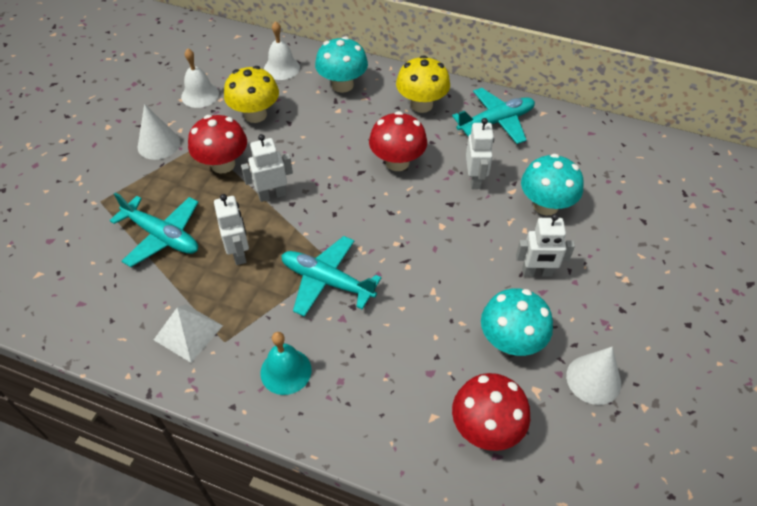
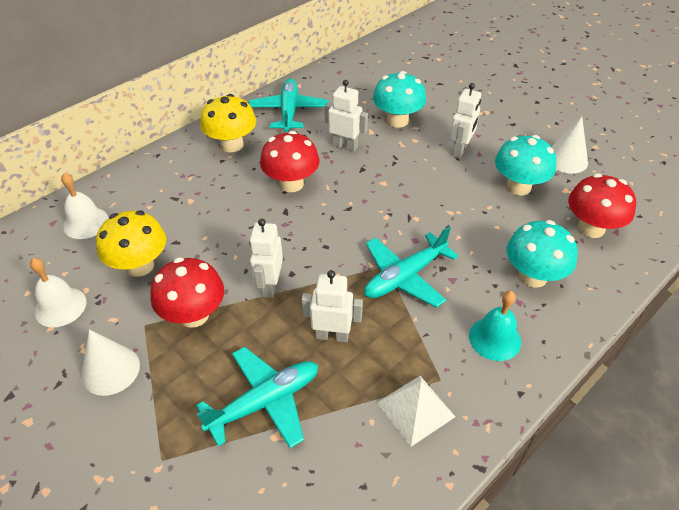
camera: 65 degrees left, 5 degrees down
turquoise mushroom [315,36,368,93] -> turquoise mushroom moved to [507,220,578,288]

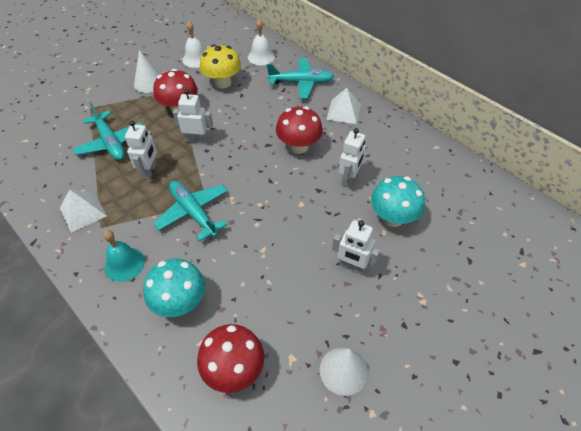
camera: 90 degrees right, 5 degrees up
yellow mushroom [200,94,256,152] -> white pyramid [326,88,361,124]
turquoise plane [249,78,329,132] -> turquoise plane moved to [267,58,334,99]
turquoise mushroom [495,135,556,195] -> none

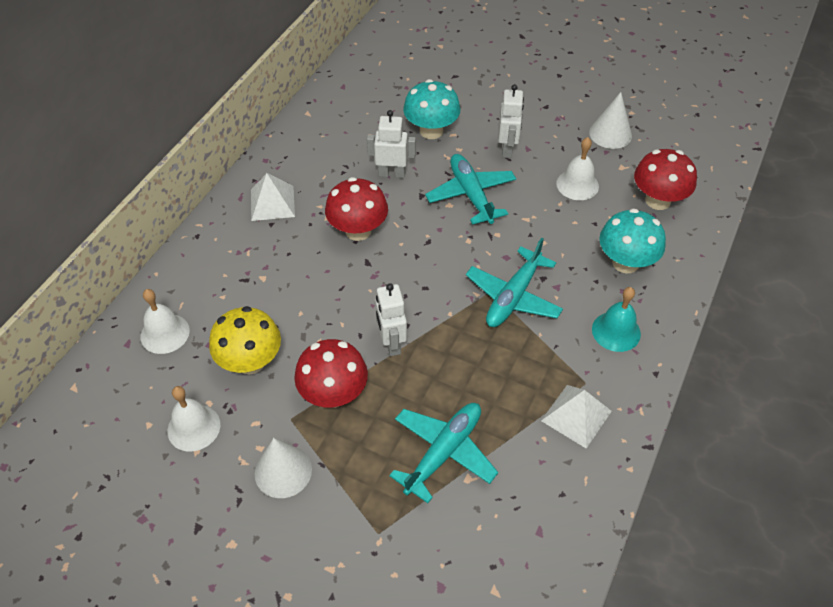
camera: 110 degrees left, 0 degrees up
white robot [125,121,157,180] -> none
turquoise plane [267,58,334,99] -> turquoise plane moved to [425,154,516,225]
none -> white bell [556,137,599,200]

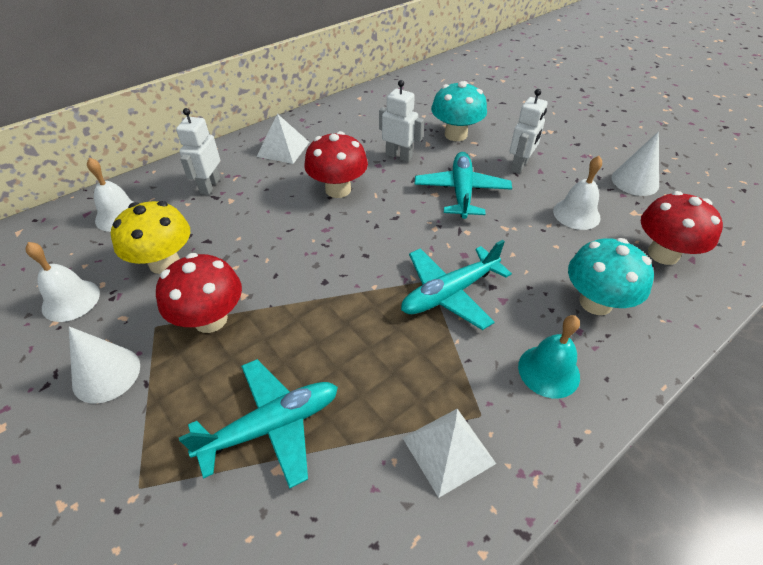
camera: 25 degrees right, 5 degrees down
white robot [375,283,407,356] -> white robot moved to [176,108,220,195]

